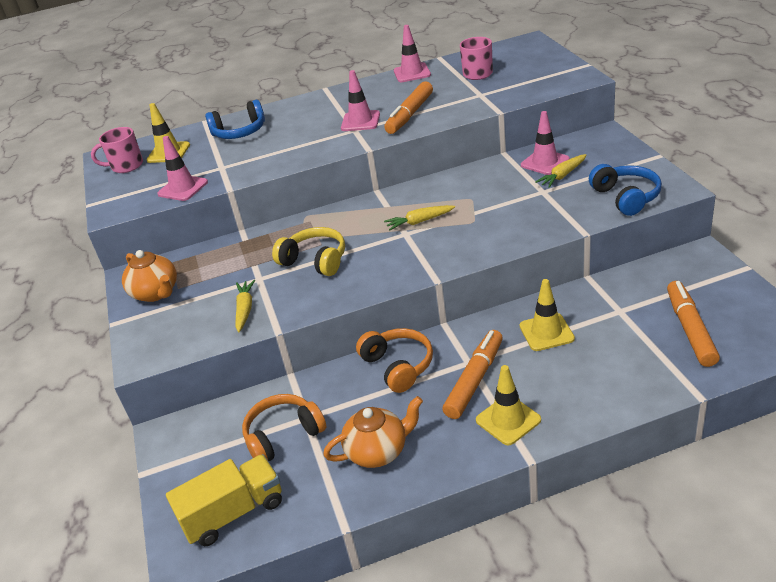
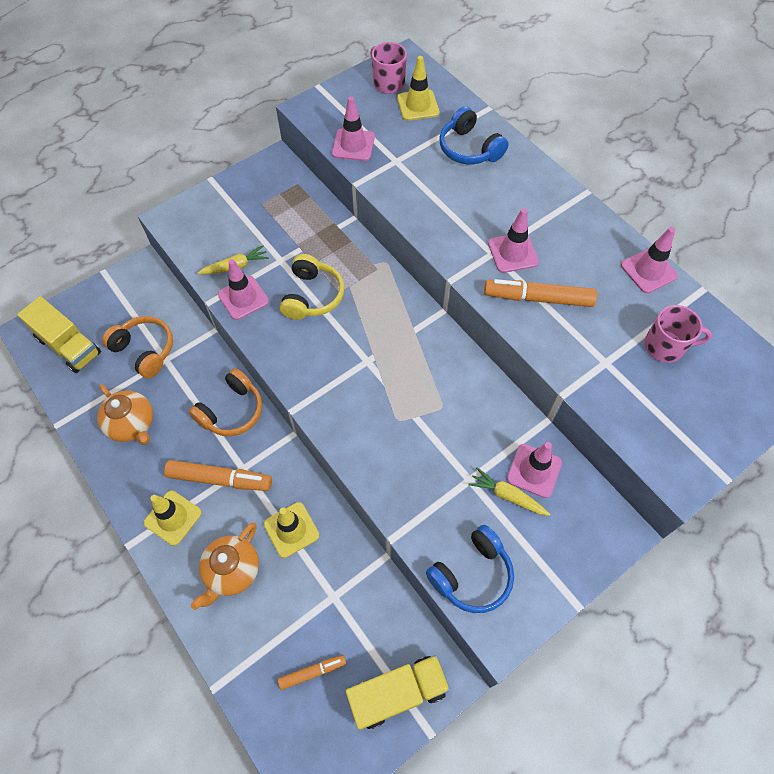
camera: 65 degrees right, 25 degrees up
orange teapot [122,250,177,302] -> orange teapot moved to [191,523,259,610]
yellow carrot [384,205,455,231] -> none
orange marker [667,281,720,367] -> orange marker [278,655,346,690], size x0.58
none -> pink traffic cone [218,259,269,320]
none -> yellow truck [346,655,450,730]

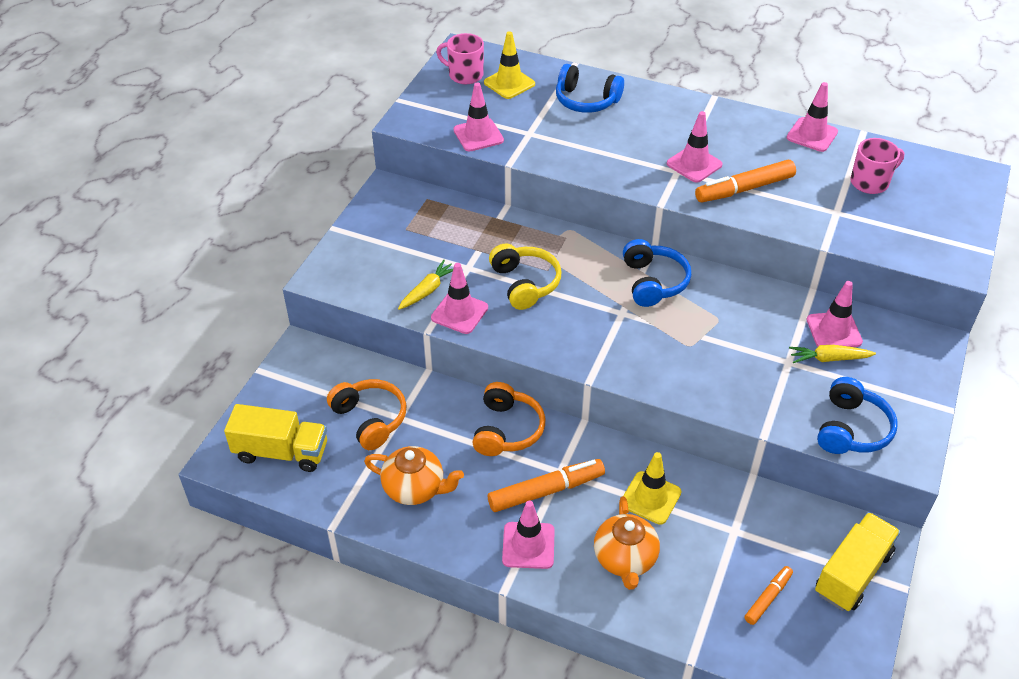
camera: 30 degrees left, 15 degrees down
orange headphones [102,316,173,378] -> orange headphones turned 45 degrees clockwise [327,379,407,450]
yellow traffic cone [144,491,202,546] -> pink traffic cone [502,501,555,569]
none -> blue headphones [623,239,691,307]

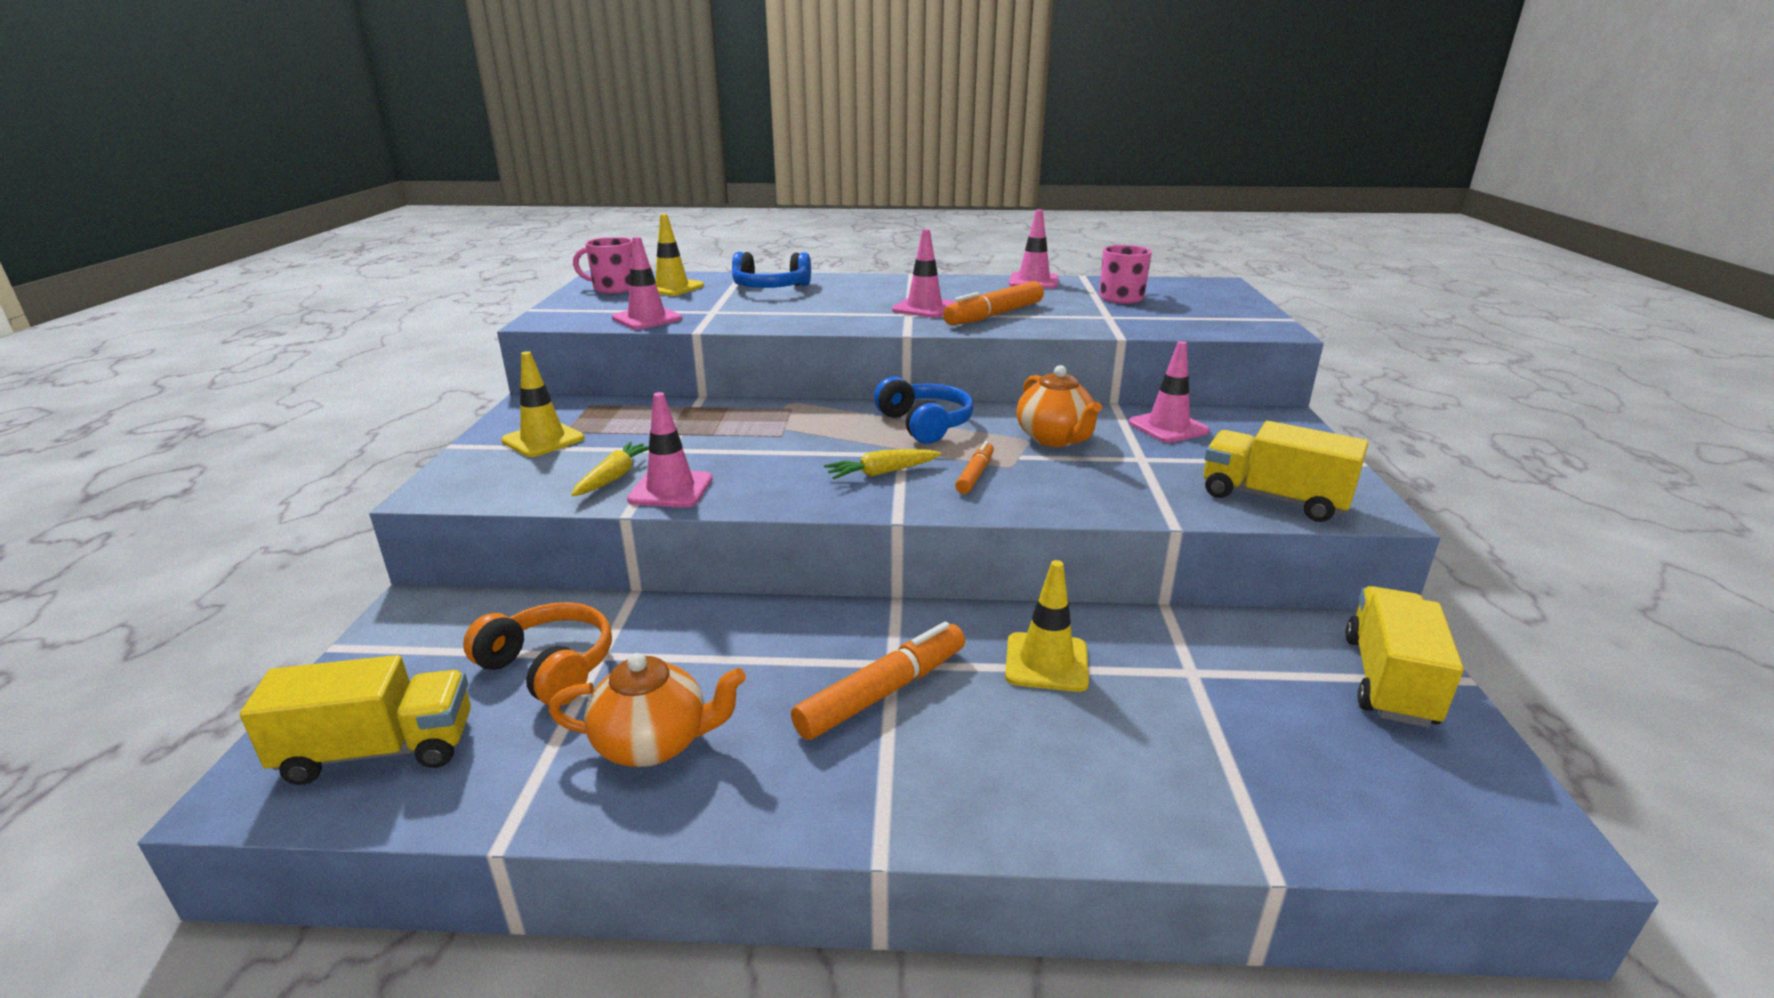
camera: 20 degrees left, 20 degrees down
orange headphones [472,382,545,456] -> none
yellow headphones [489,243,561,310] -> none
pink traffic cone [502,501,555,569] -> none
orange teapot [594,496,660,590] -> orange teapot moved to [1016,365,1102,447]
orange marker [744,566,793,625] -> orange marker moved to [955,441,994,494]
yellow carrot [789,345,876,363] -> yellow carrot moved to [824,449,941,479]
blue headphones [817,377,898,454] -> yellow truck [1204,421,1369,522]
none -> yellow traffic cone [501,351,584,457]

